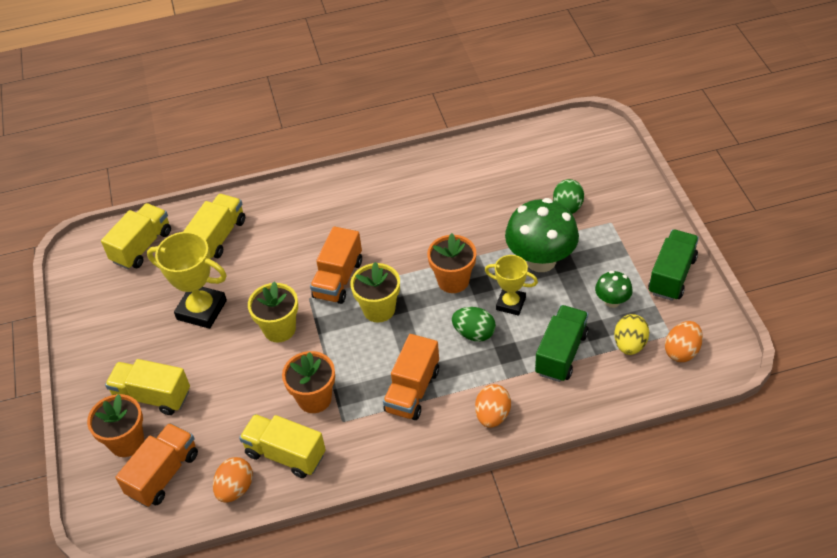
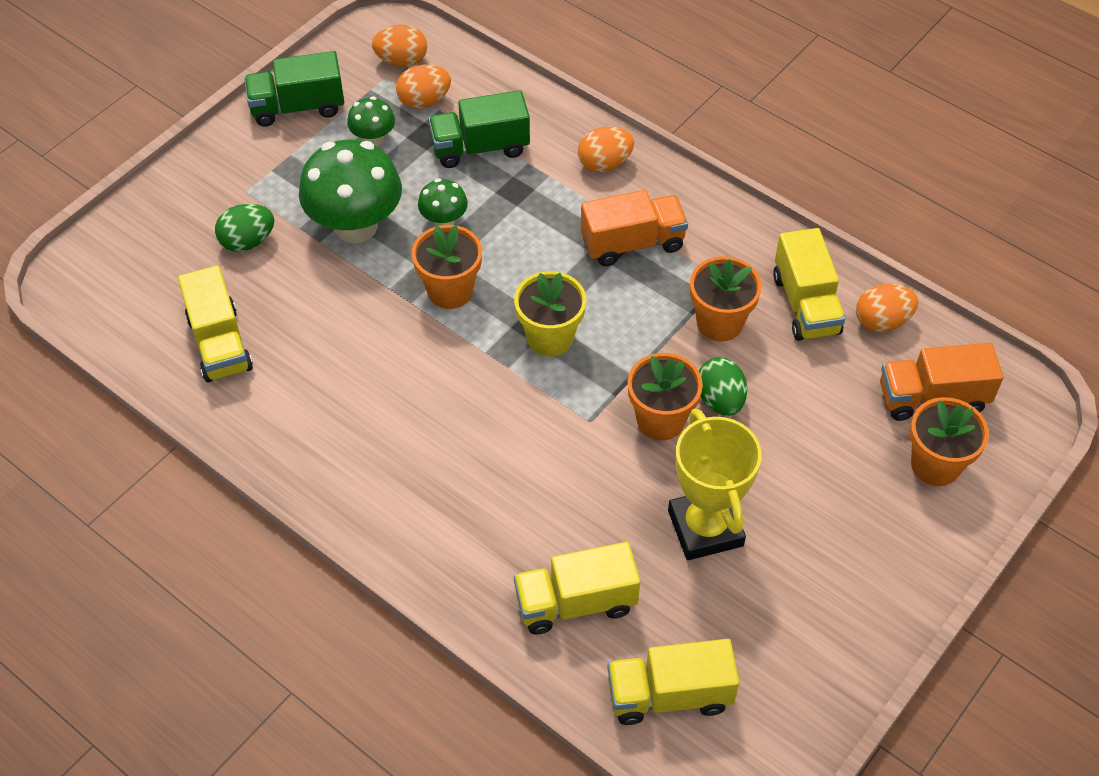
camera: 130 degrees left, 5 degrees up
yellow truck [105,359,190,415] -> yellow truck moved to [178,265,253,382]
yellow flower pot [248,281,298,342] -> orange flower pot [627,353,703,440]
orange truck [310,226,362,304] -> none
green egg [452,307,496,342] -> green egg moved to [699,357,747,416]
yellow trophy [485,255,538,316] -> green mushroom [418,178,468,226]
yellow egg [614,314,649,355] -> orange egg [396,65,451,109]

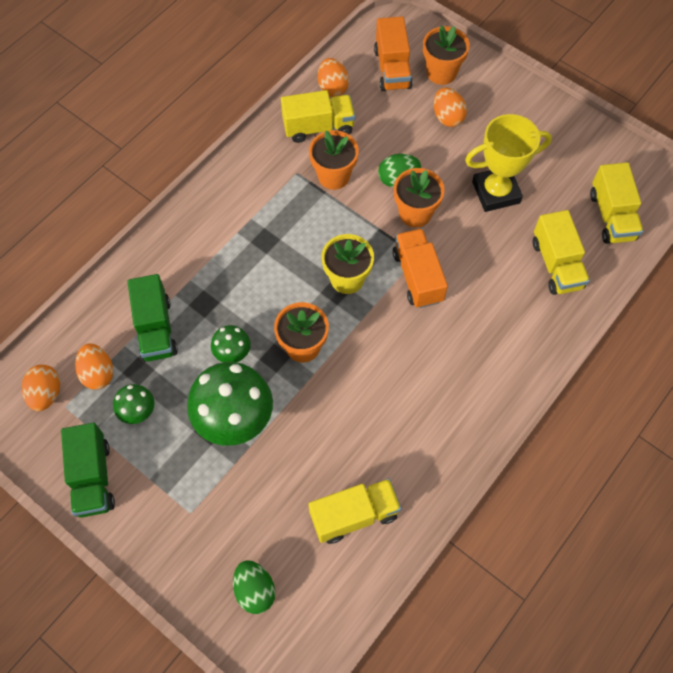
camera: 90 degrees left, 10 degrees up
green egg [215,204,274,252] -> green egg moved to [233,560,275,614]
orange egg [578,127,634,172] -> orange egg moved to [434,87,467,127]
orange truck [581,190,688,266] -> orange truck moved to [393,228,448,308]

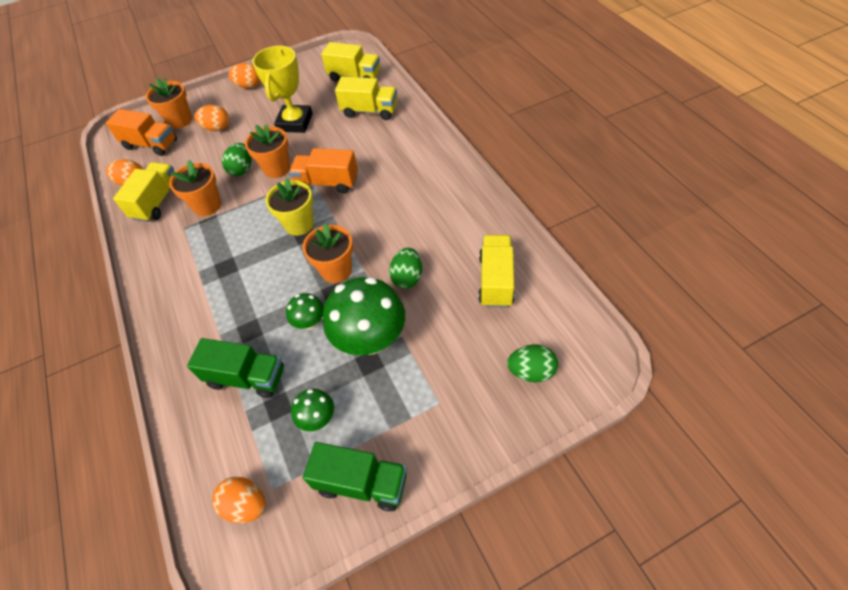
camera: 60 degrees left, 10 degrees down
orange egg [75,343,113,390] -> orange egg moved to [228,63,260,88]
none -> green egg [389,248,422,289]

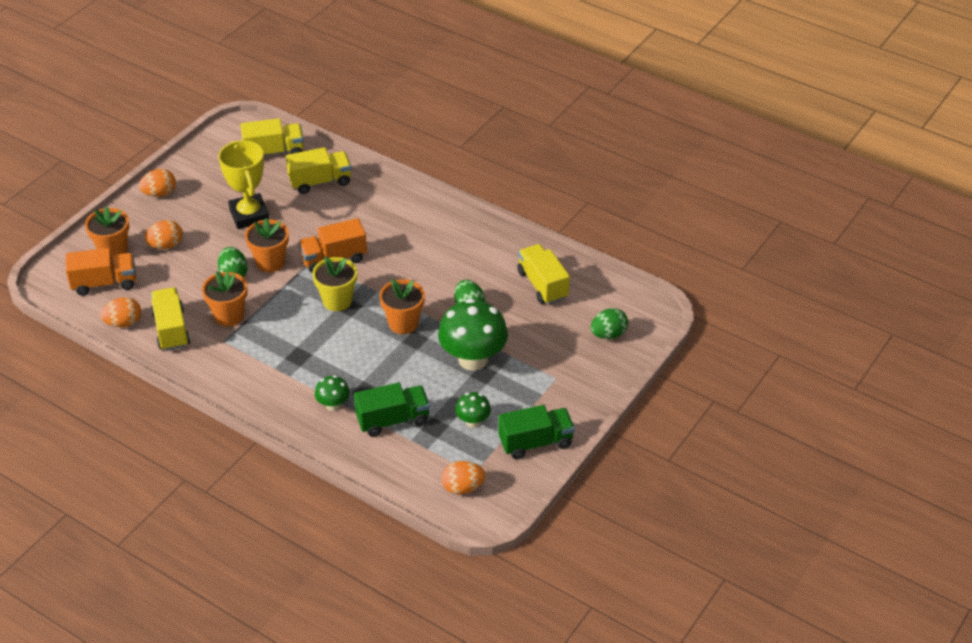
camera: 35 degrees left, 10 degrees down
green mushroom [286,293,324,330] -> green mushroom moved to [315,375,350,411]

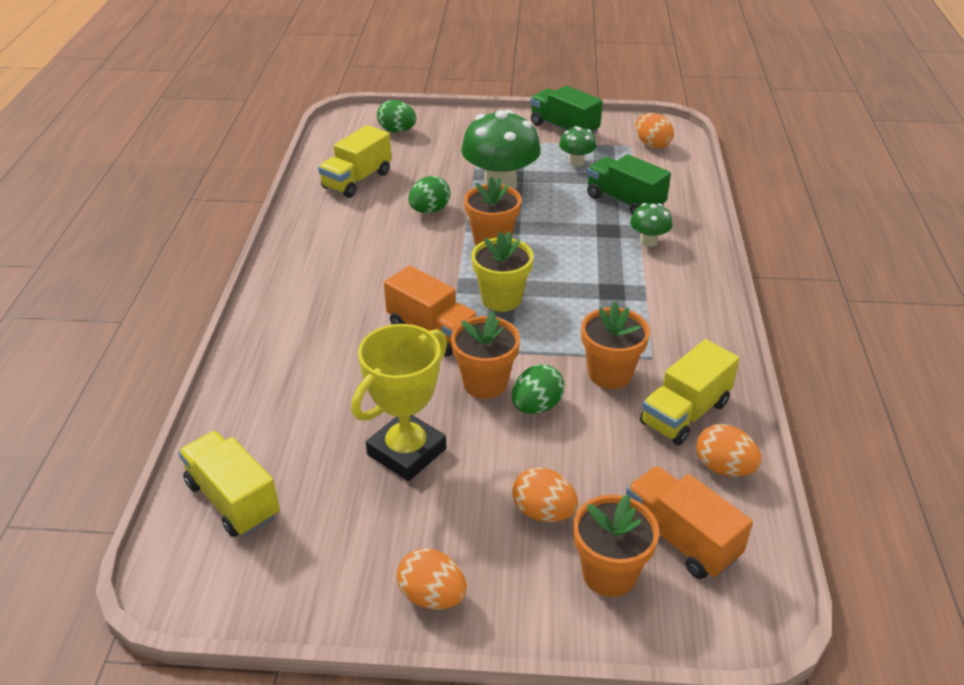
camera: 120 degrees left, 5 degrees down
yellow truck [286,147,351,194] -> none

